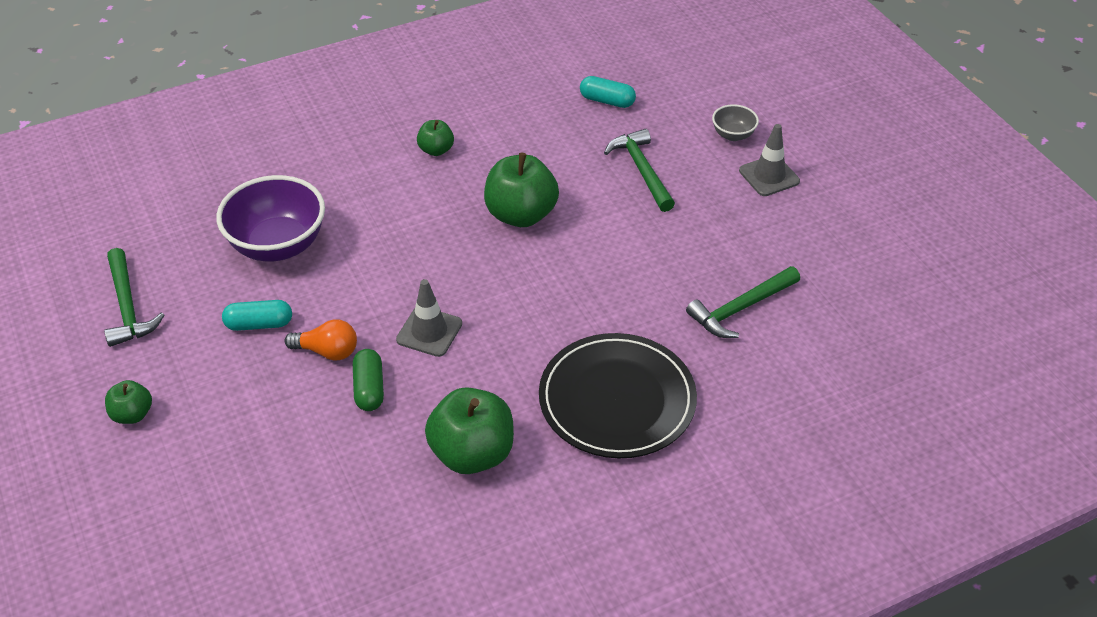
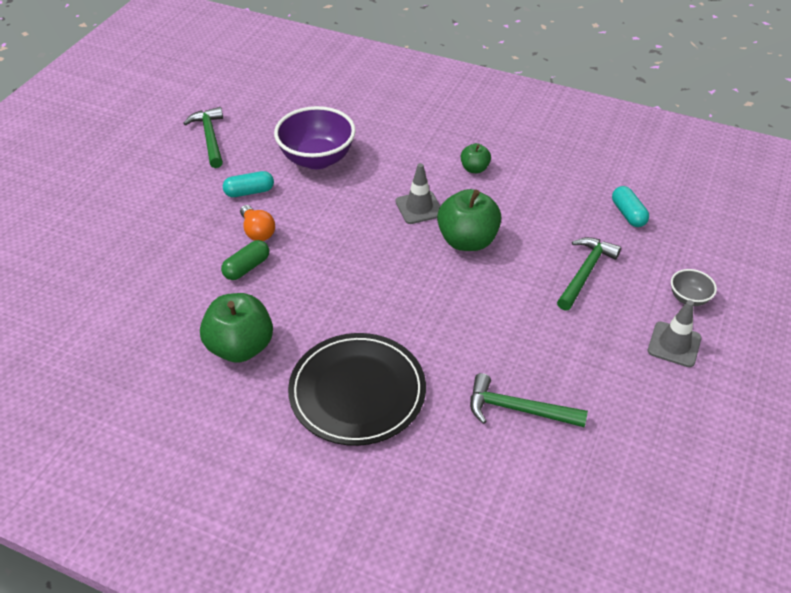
camera: 50 degrees right, 0 degrees up
green hammer [104,248,165,347] -> green hammer turned 135 degrees clockwise [183,107,223,168]
green apple [105,380,152,424] -> none
turquoise capsule [222,300,292,331] -> turquoise capsule turned 60 degrees counterclockwise [223,171,274,197]
grey traffic cone [396,279,462,357] -> grey traffic cone moved to [396,163,440,224]

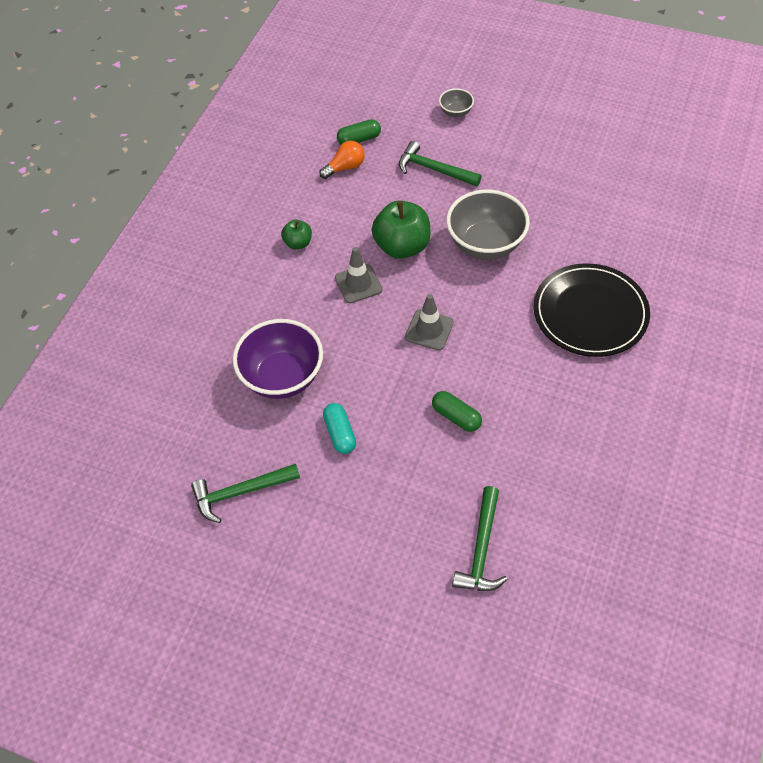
camera: 90 degrees left, 10 degrees up
green apple [200,293,273,363] -> none
orange light bulb [240,205,275,241] -> orange light bulb moved to [319,141,365,179]
green hammer [470,373,588,427] -> green hammer moved to [452,486,508,591]
turquoise capsule [612,186,649,227] -> green capsule [337,119,381,144]
grey traffic cone [648,300,702,367] -> grey traffic cone moved to [405,294,454,350]
none -> grey bowl [446,190,530,260]

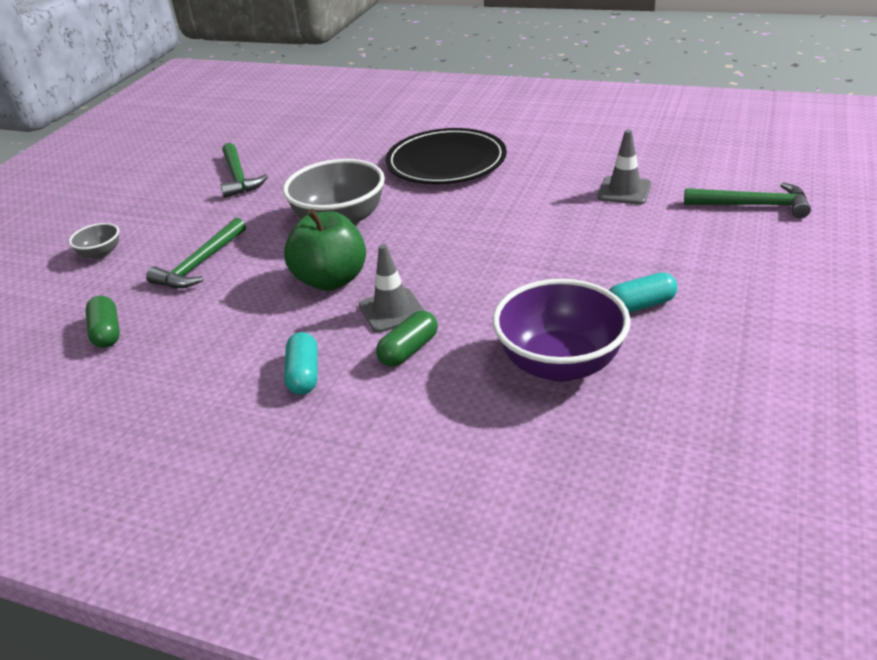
camera: 90 degrees left, 20 degrees down
green hammer [191,463,300,523] -> green hammer moved to [220,143,268,198]
green apple [281,220,312,249] -> turquoise capsule [284,332,318,395]
orange light bulb [319,141,365,179] -> none
grey traffic cone [405,294,454,350] -> grey traffic cone moved to [598,130,651,204]
green capsule [432,391,482,432] -> green capsule moved to [376,311,438,367]

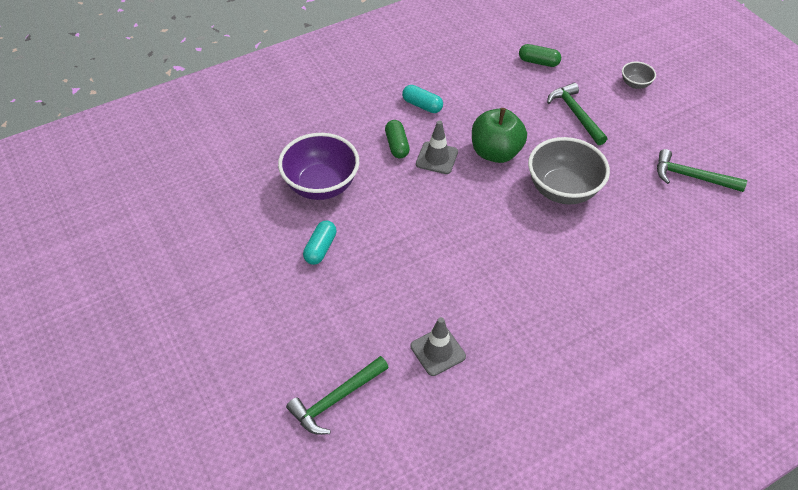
camera: 125 degrees right, 15 degrees up
black plate [386,128,507,184] -> none

